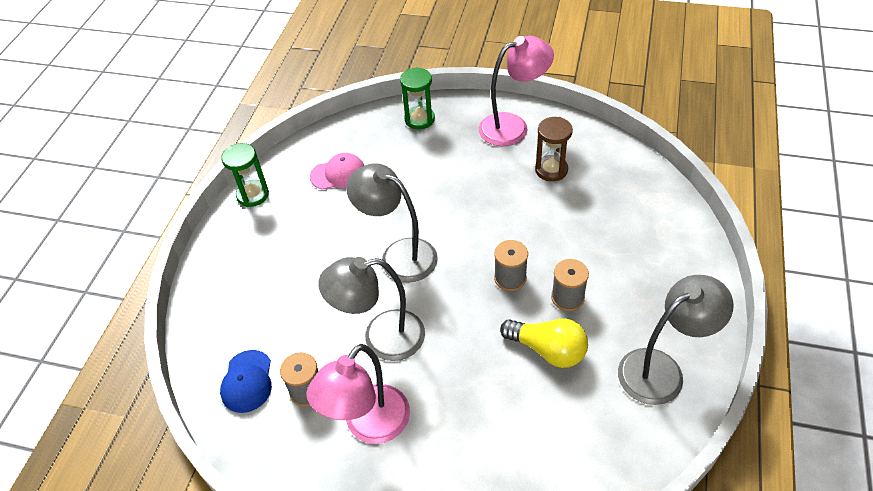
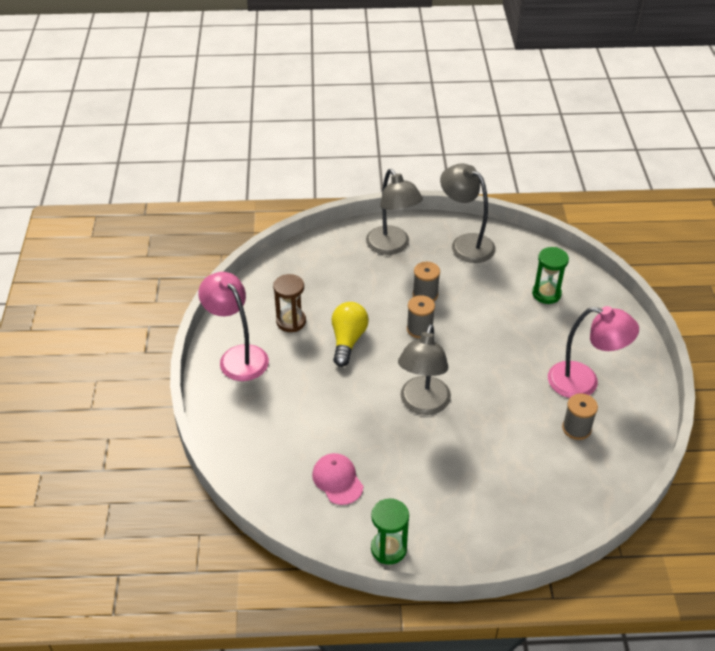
camera: 110 degrees left, 5 degrees down
blue cap [220,350,272,413] -> none
grey lamp [318,257,425,361] -> grey lamp moved to [366,169,423,255]
green hourglass [400,67,435,130] -> green hourglass moved to [532,247,569,304]
yellow light bulb [500,318,588,368] -> yellow light bulb moved to [332,302,369,367]

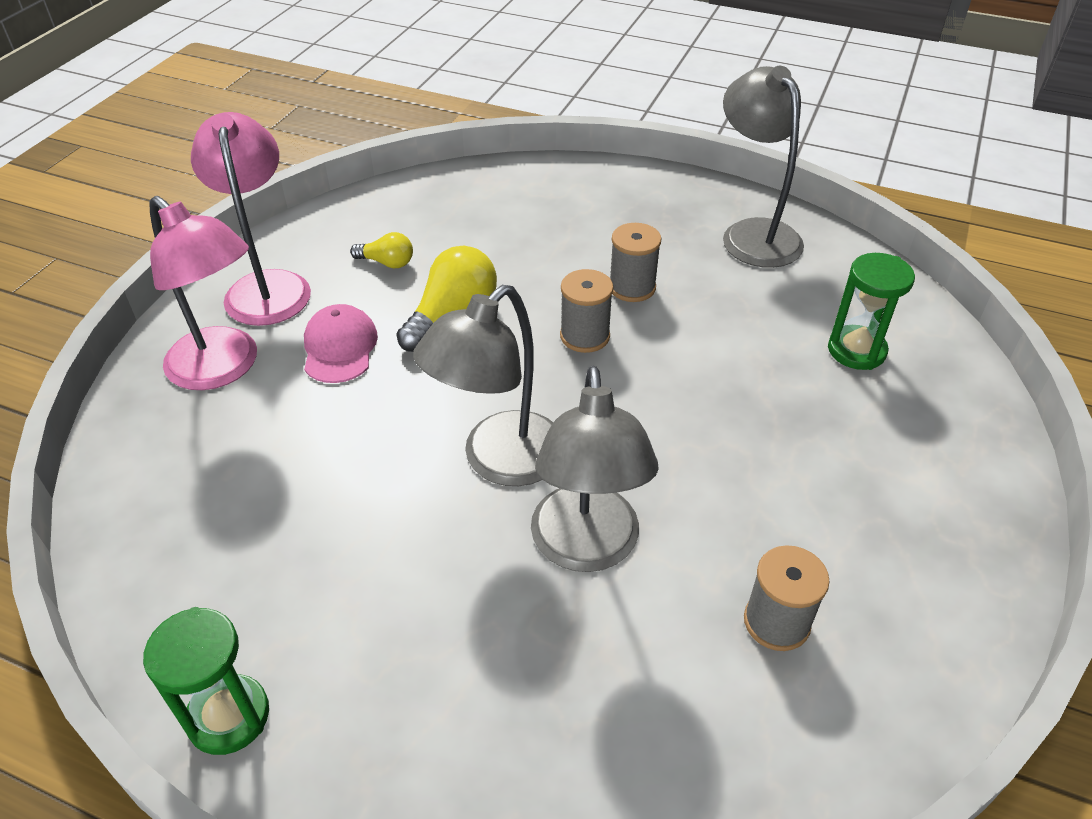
camera: 25 degrees right, 0 degrees up
brown hourglass [273,274,306,332] -> yellow light bulb [350,232,413,268]
pink cap [312,453,363,505] -> pink cap moved to [304,304,378,383]
grey lamp [366,169,423,255] -> grey lamp moved to [531,366,658,572]
pink lamp [548,306,639,398] -> pink lamp moved to [149,196,257,390]

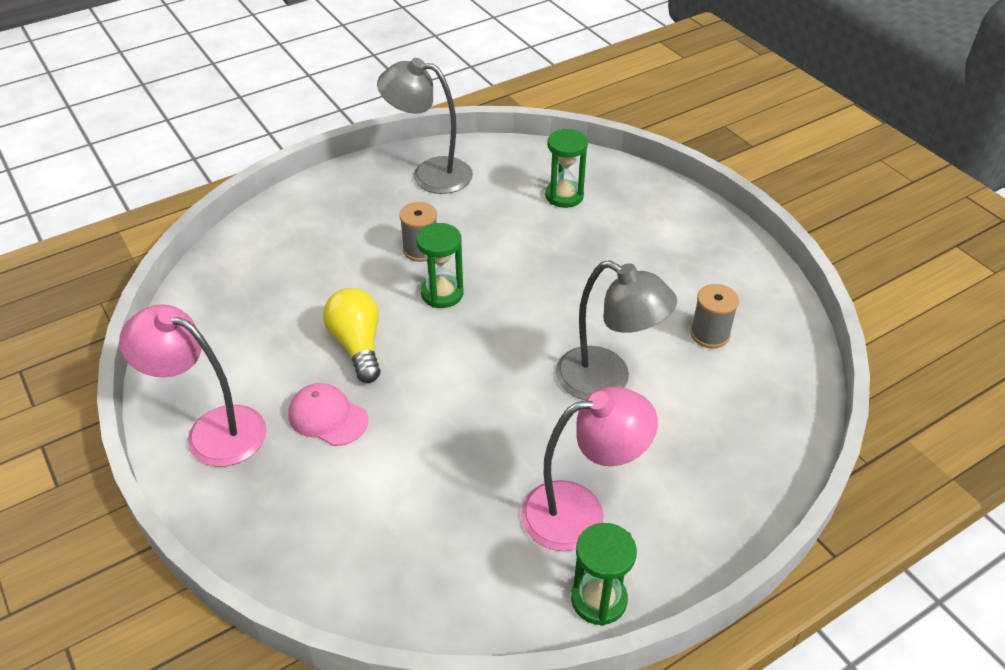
camera: 55 degrees left, 0 degrees up
pink lamp [149,196,257,390] -> pink lamp moved to [521,387,658,551]
yellow light bulb [350,232,413,268] -> none
grey lamp [413,285,553,486] -> none
grey spool [560,269,614,353] -> green hourglass [416,223,464,308]

